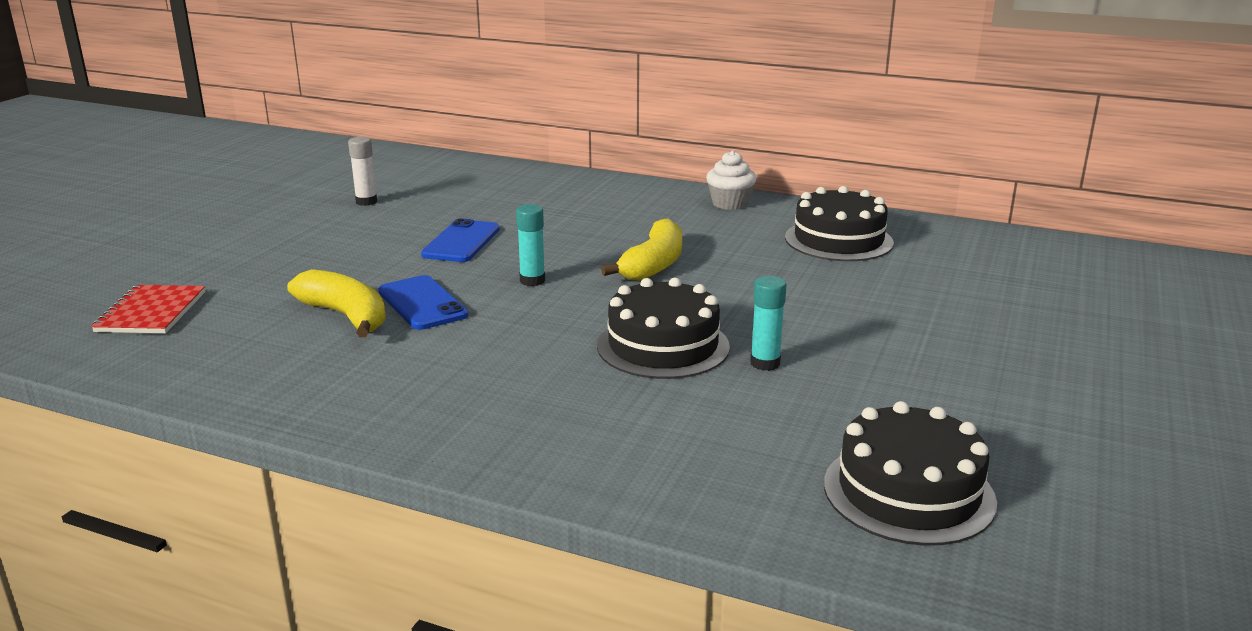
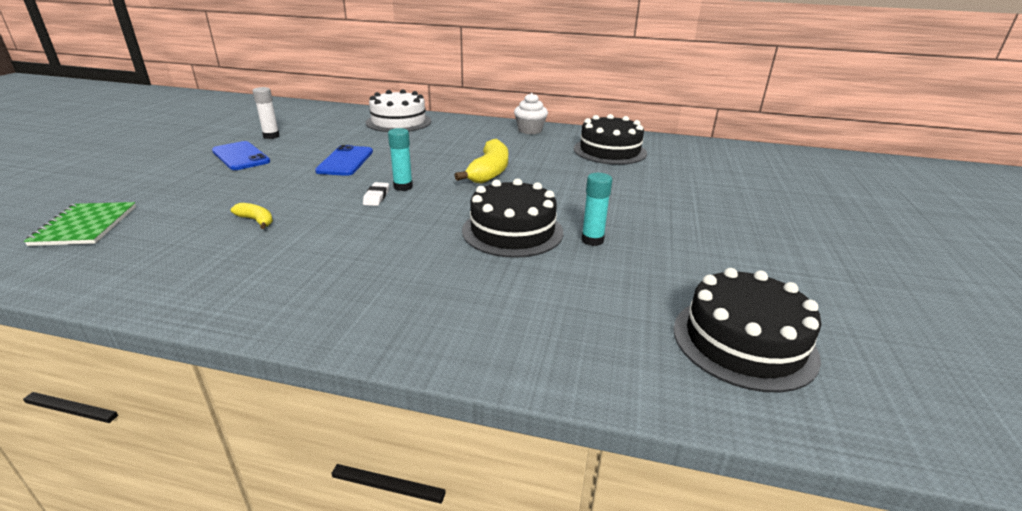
camera: 10 degrees left, 5 degrees up
red notebook [91,285,205,333] -> green notebook [24,202,136,246]
yellow banana [287,269,386,337] -> yellow banana [231,203,273,229], size x0.50
blue phone [378,275,468,330] -> blue phone moved to [212,141,270,170]
none -> white eraser [363,182,389,206]
none -> white cake [366,89,431,132]

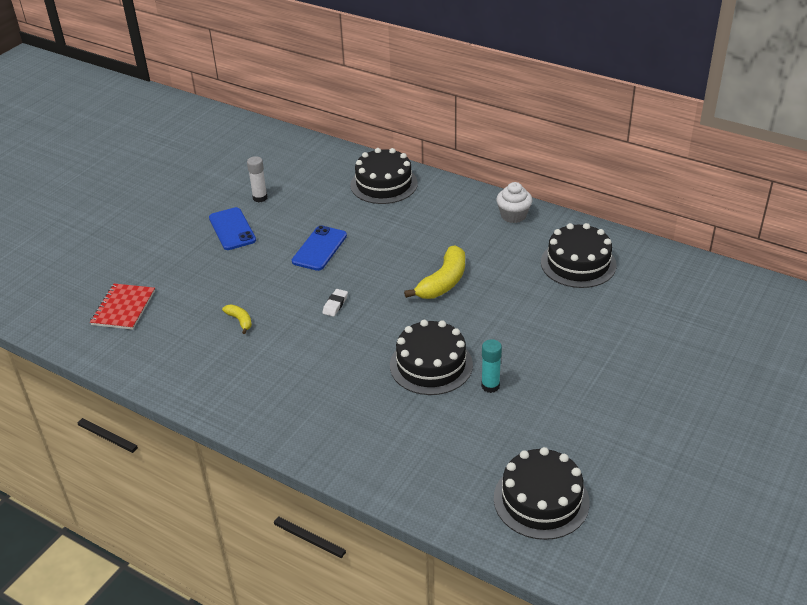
camera: 20 degrees right, 10 degrees up
green notebook [24,202,136,246] -> red notebook [90,283,155,330]
white cake [366,89,431,132] -> black cake [350,148,418,204]
turquoise glue stick [388,128,413,191] -> none

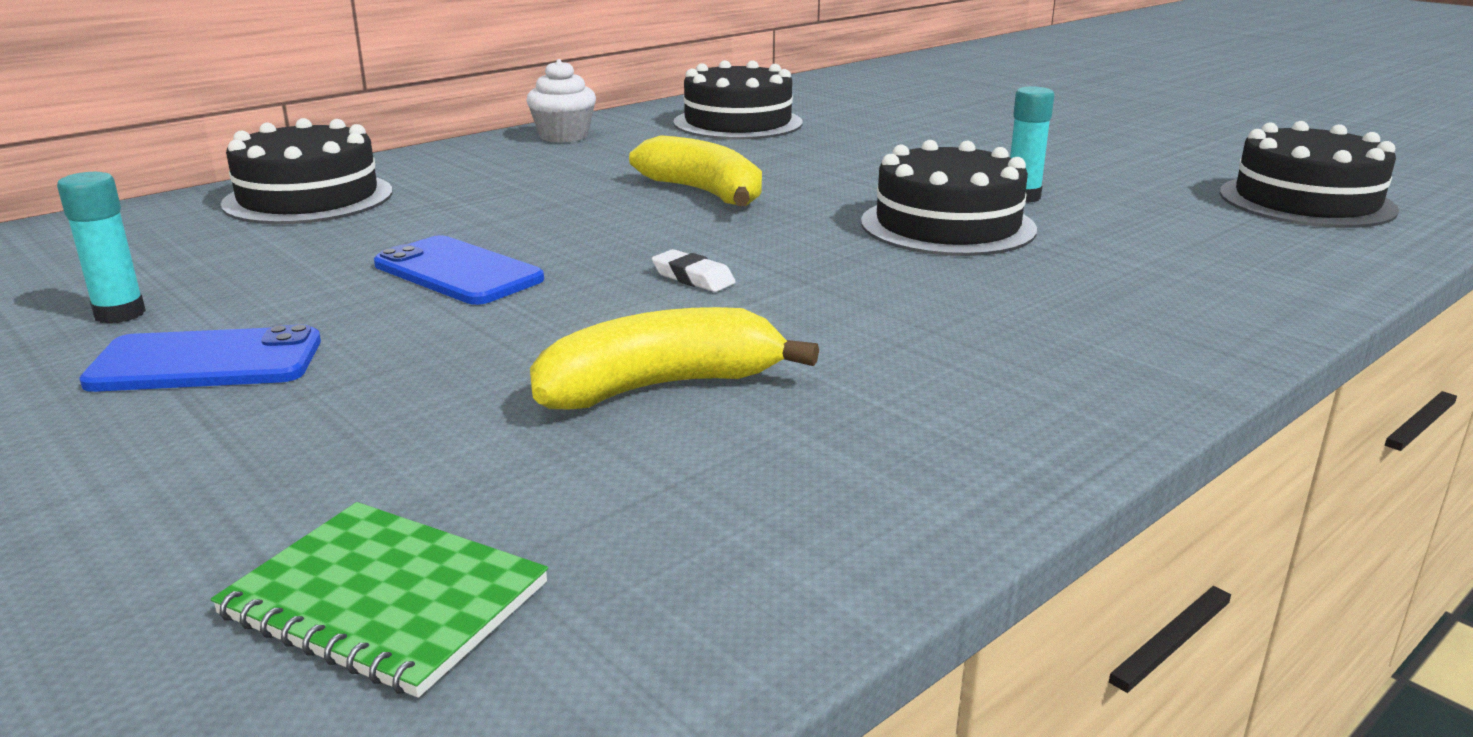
camera: 75 degrees left, 15 degrees down
red notebook [90,283,155,330] -> green notebook [211,502,548,698]
yellow banana [222,304,252,334] -> yellow banana [530,307,819,409], size x1.99
white glue stick [247,156,268,202] -> turquoise glue stick [57,172,146,324]

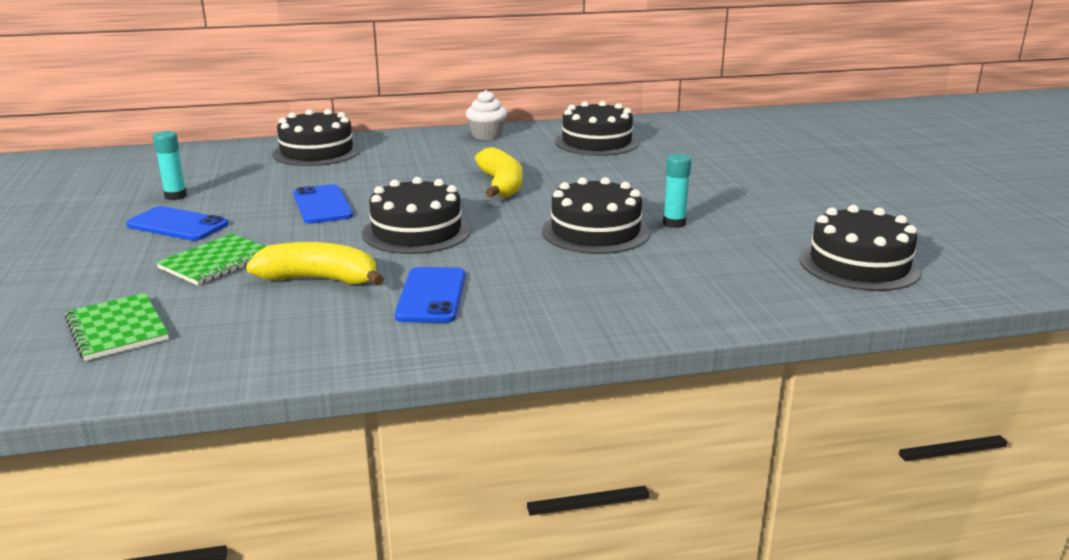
camera: 30 degrees right, 0 degrees up
white eraser [652,249,736,292] -> black cake [362,177,471,254]
none -> green notebook [156,234,266,285]
none -> blue phone [395,267,466,323]

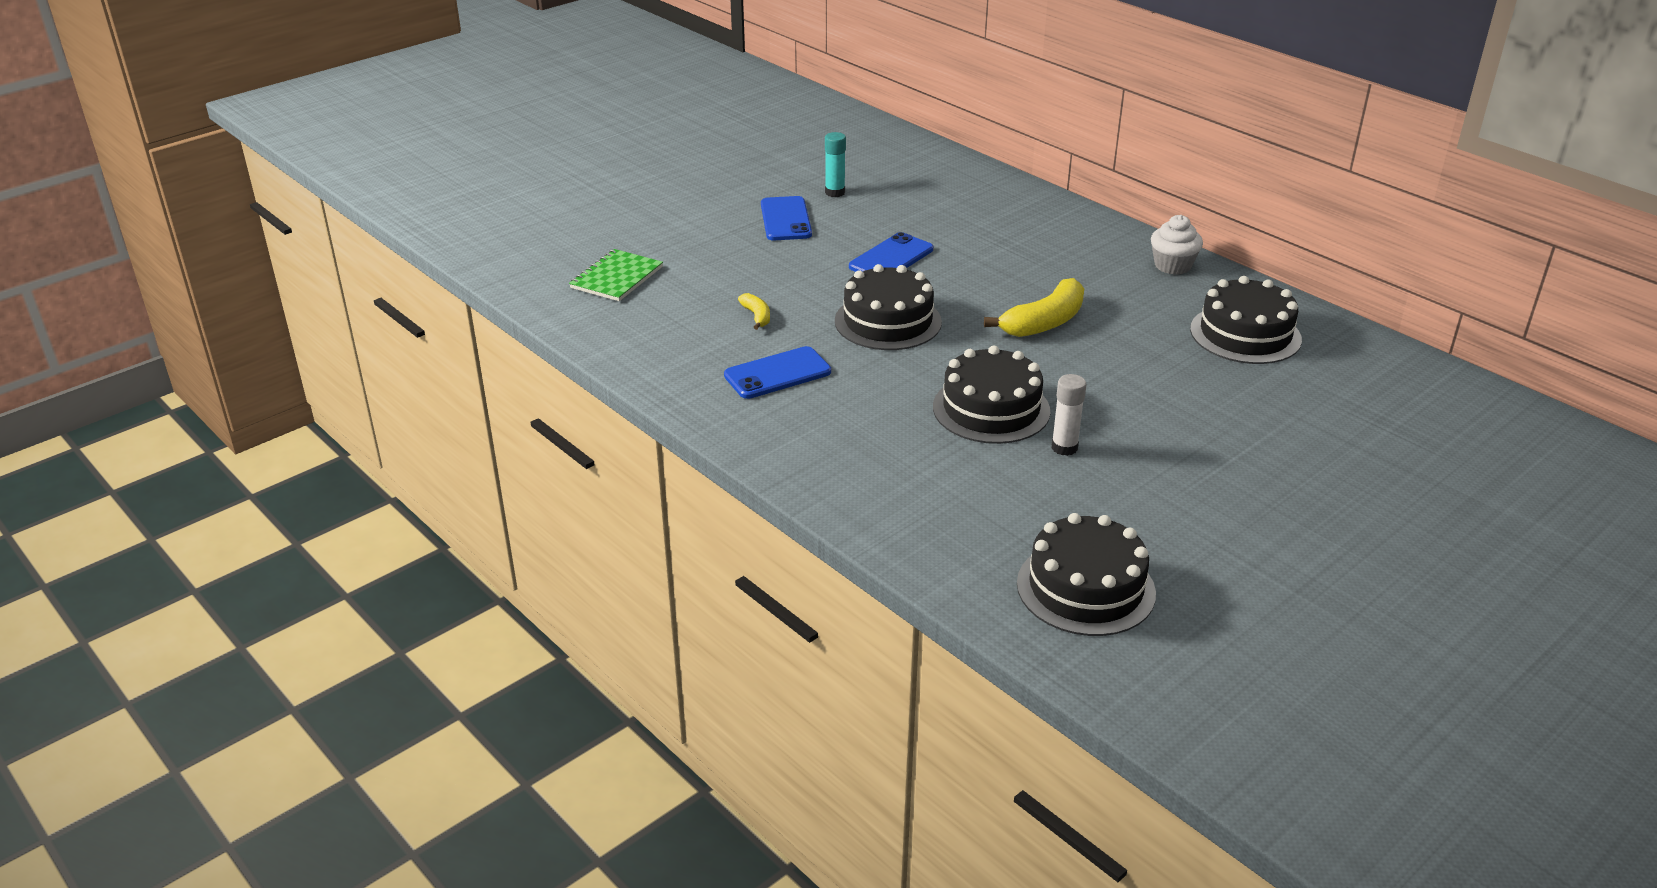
camera: 60 degrees right, 10 degrees up
green notebook [156,234,266,285] -> none
yellow banana [246,242,384,286] -> yellow banana [738,293,770,330], size x0.50
black cake [273,109,361,166] -> none
turquoise glue stick [663,154,692,228] -> white glue stick [1052,374,1087,456]

